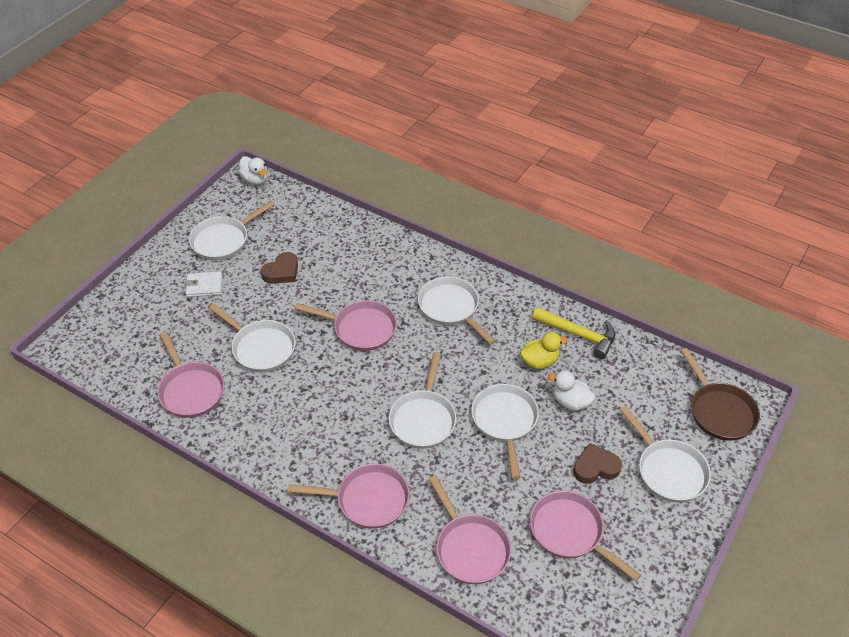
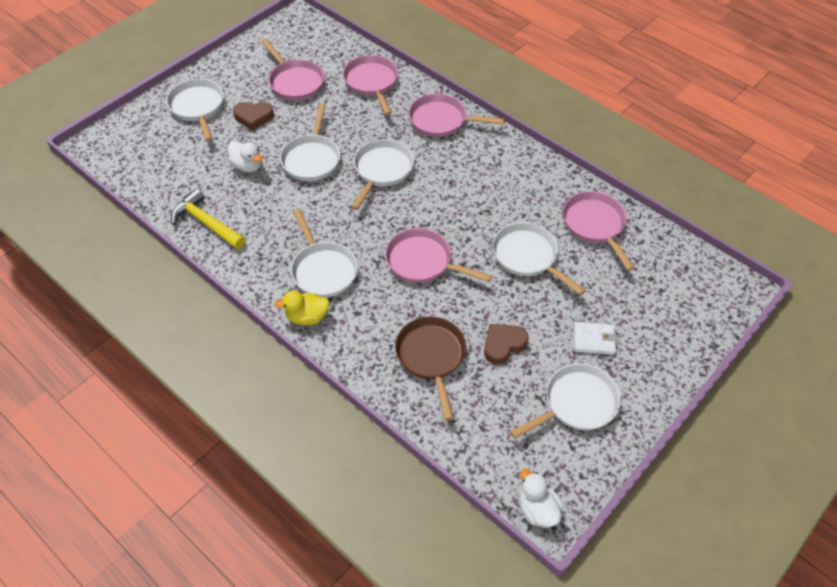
camera: 170 degrees left, 5 degrees up
yellow duck [520,332,568,369] -> yellow duck moved to [274,290,330,325]
brown pan [681,348,760,441] -> brown pan moved to [395,317,466,420]

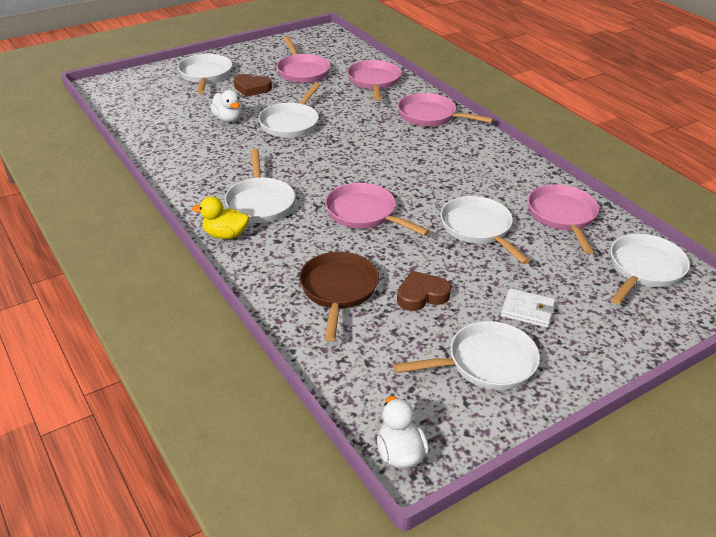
camera: 15 degrees right, 15 degrees down
yellow hammer [171,189,245,249] -> none
white pan [351,139,414,210] -> white pan moved to [610,234,690,304]

